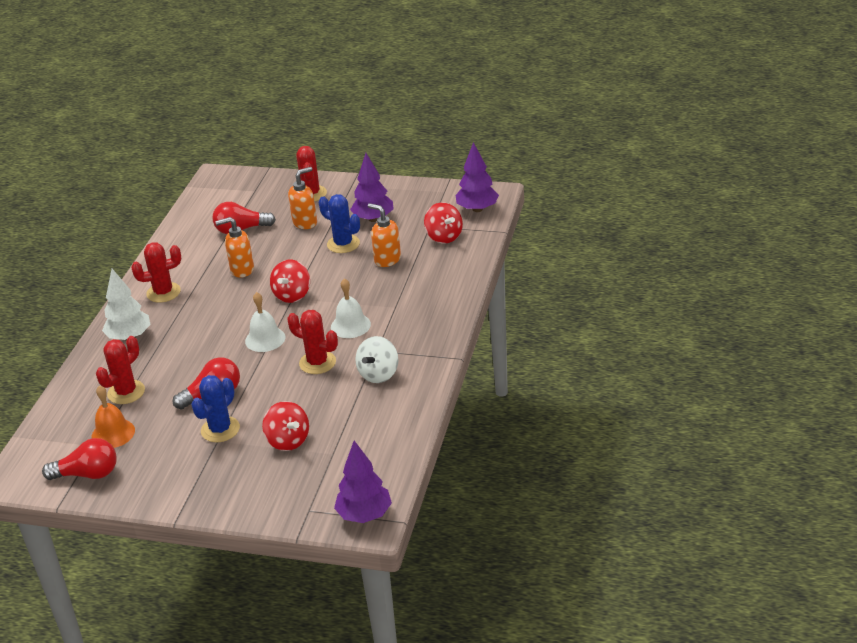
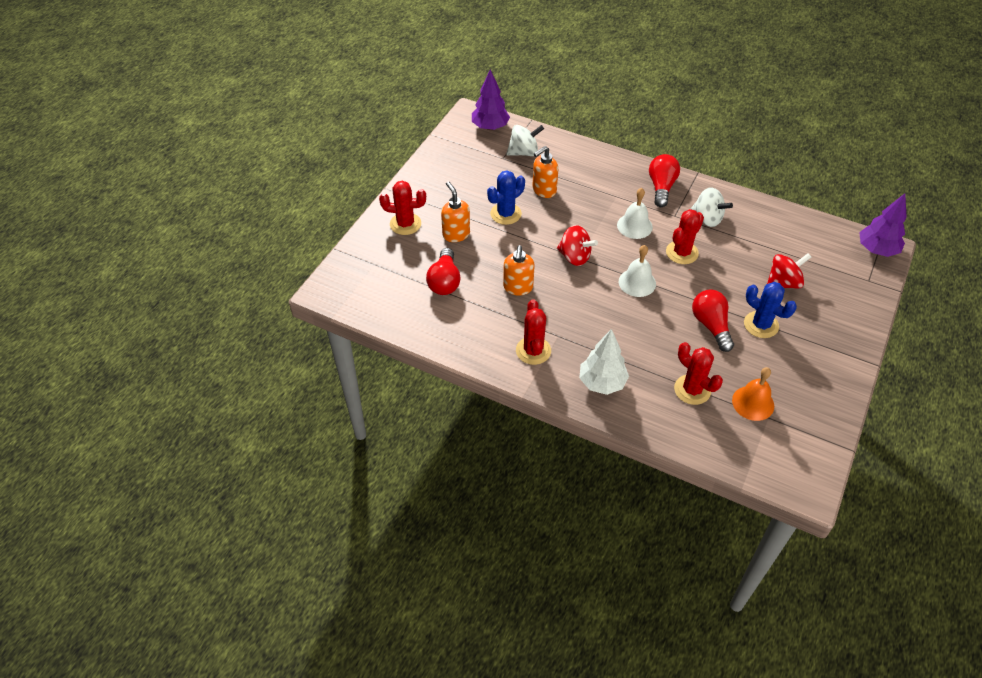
camera: 80 degrees left, 15 degrees up
red light bulb [42,438,117,480] -> red light bulb moved to [649,154,680,207]
purple tree [350,153,394,222] -> none
red spinning top [424,202,463,243] -> white spinning top [506,125,544,156]

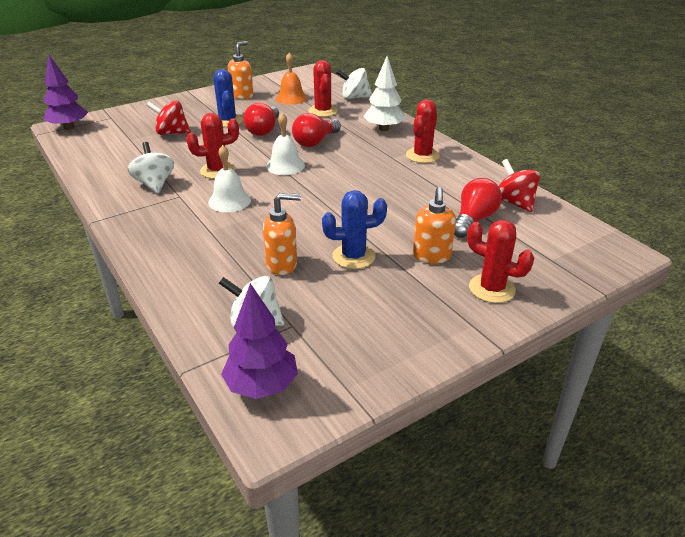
camera: 150 degrees left, 15 degrees down
orange soap dispenser [503,245,535,295] -> orange soap dispenser moved to [228,41,254,99]
red spinning top [557,225,598,266] -> red spinning top moved to [499,159,540,212]
red light bulb [649,154,680,207] -> red light bulb moved to [292,113,341,147]
none -> white spinning top [336,68,372,99]

